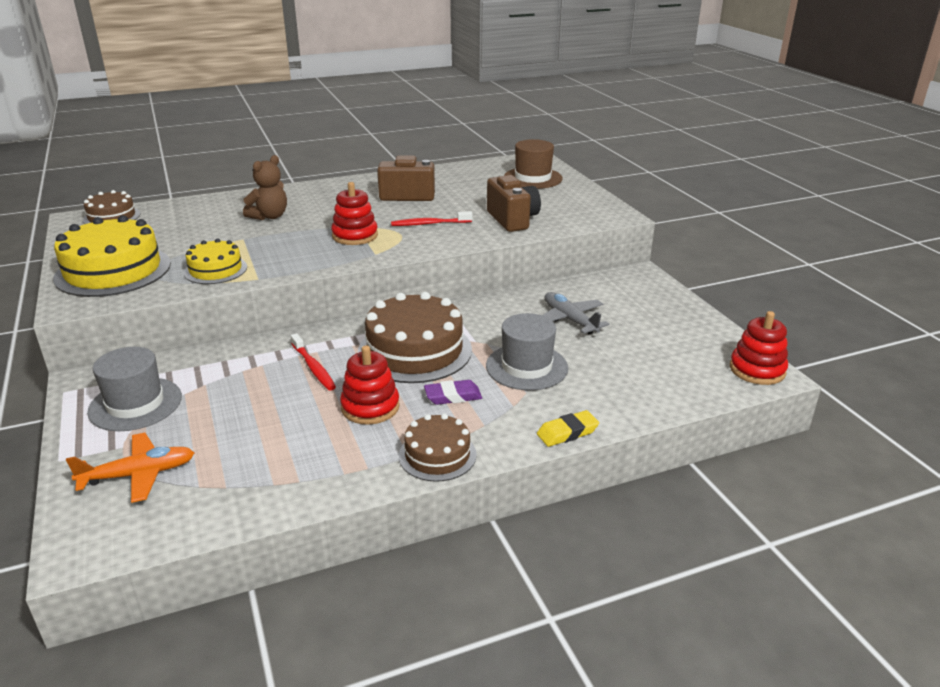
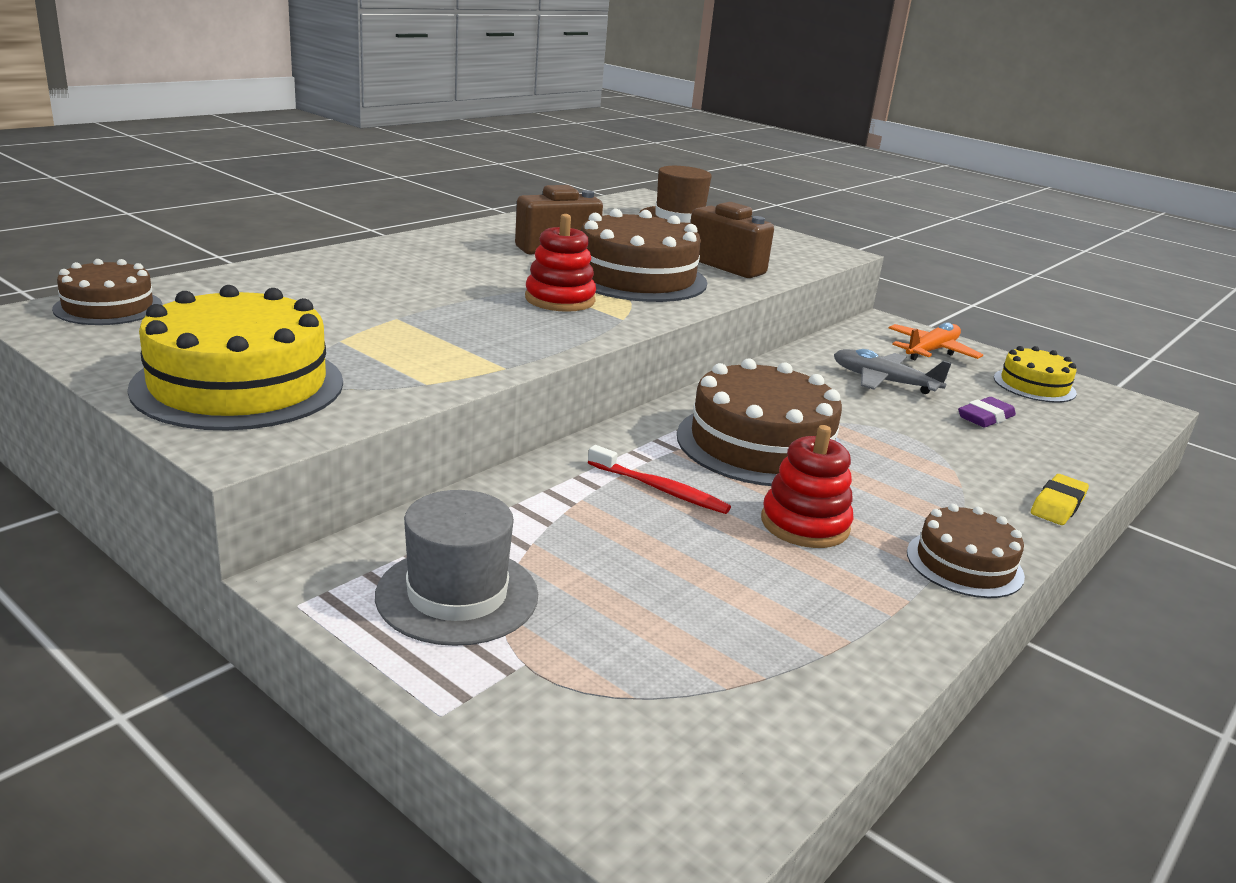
camera: 30 degrees left, 5 degrees down
orange plane [66,433,194,503] -> orange plane moved to [889,322,983,361]
yellow cake [184,239,247,284] -> yellow cake moved to [994,346,1077,403]
brown teddy bear [243,155,287,220] -> none
red toothbrush [391,211,472,226] -> brown cake [581,209,707,302]
purple eraser [424,380,482,405] -> purple eraser moved to [958,397,1016,427]
grey hat [486,313,568,390] -> none
red stacking toy [730,311,788,385] -> none

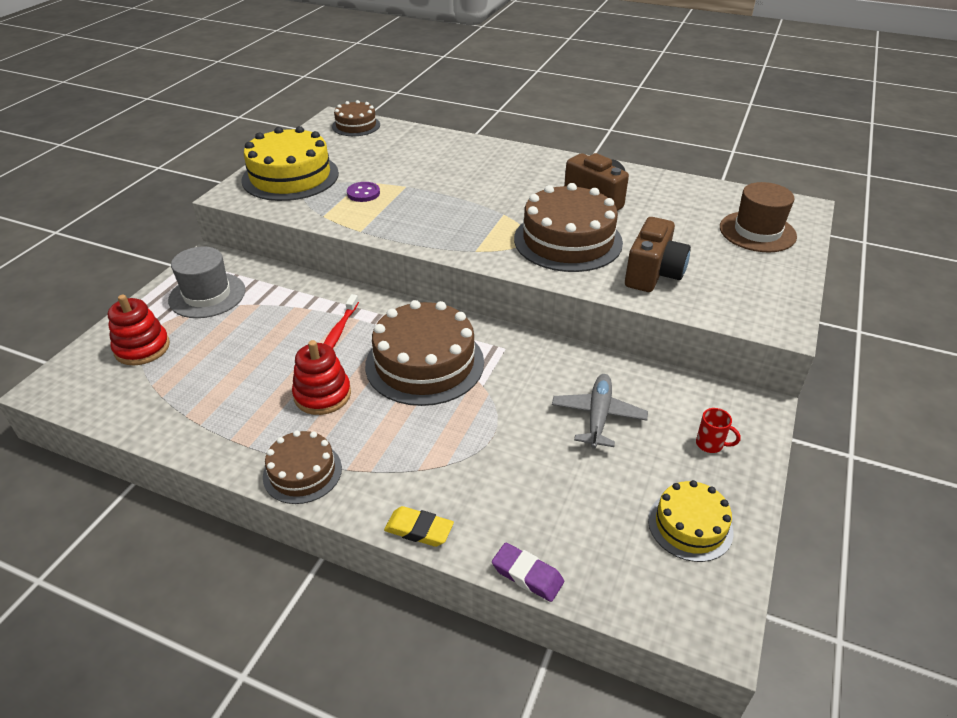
camera: 75 degrees right, 15 degrees up
red stacking toy [525,214,596,312] -> red stacking toy moved to [108,295,170,365]
orange plane [889,322,983,361] -> red mug [696,408,741,453]
purple eraser [958,397,1016,427] -> purple eraser moved to [492,543,564,602]
none -> purple button [347,182,380,202]

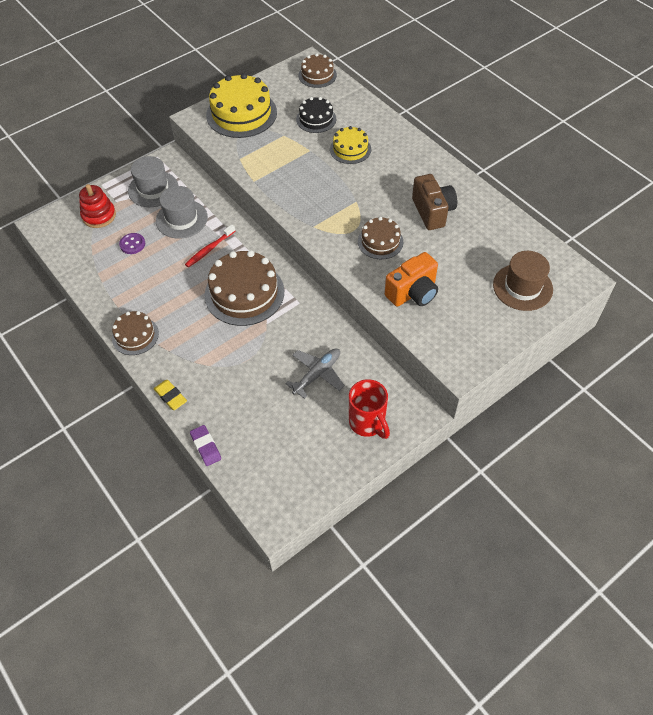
camera: 30 degrees right, 15 degrees up
red stacking toy [292,340,351,415] -> none
purple button [347,182,380,202] -> purple button moved to [119,233,145,254]
brown cake [514,183,623,272] -> brown cake [358,217,403,259], size x0.56
brown camera [625,217,691,292] -> orange camera [385,252,438,307]
yellow cake [648,480,734,562] -> yellow cake moved to [330,126,371,164]
red mug [696,408,741,453] -> red mug [349,379,390,439], size x2.00
none -> grey hat [156,186,208,239]
none -> black cake [296,97,336,133]

